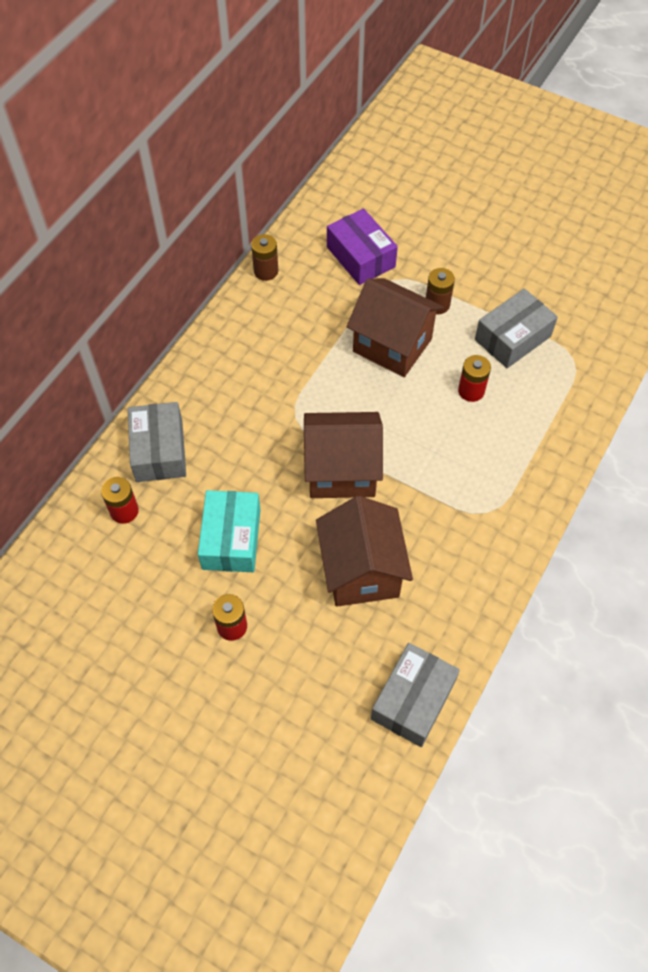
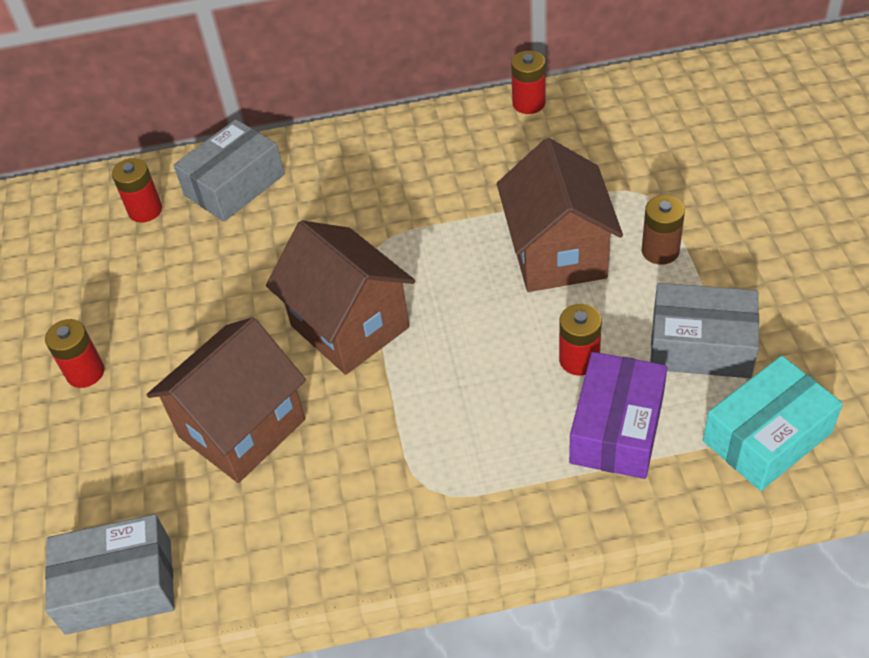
camera: 55 degrees right, 10 degrees down
turquoise box [198,490,261,572] -> turquoise box moved to [703,356,843,491]
brown battery [251,234,278,281] -> red battery [511,51,546,114]
purple box [327,208,398,285] -> purple box moved to [569,352,667,479]

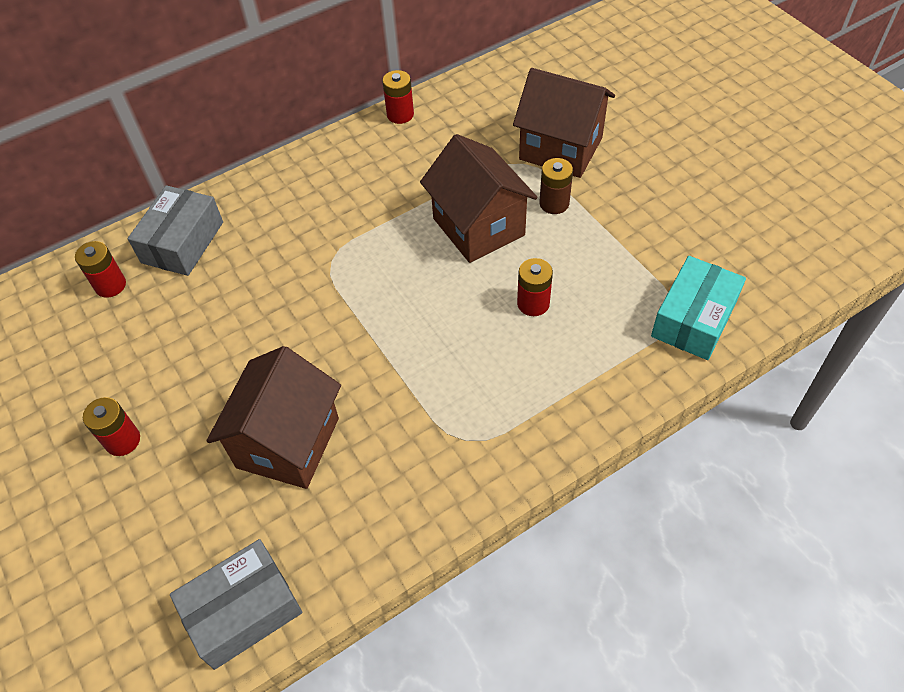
camera: 25 degrees left, 5 degrees up
brown house [266,220,415,375] -> brown house moved to [513,68,615,178]
purple box [569,352,667,479] -> none
grey box [650,283,759,378] -> none

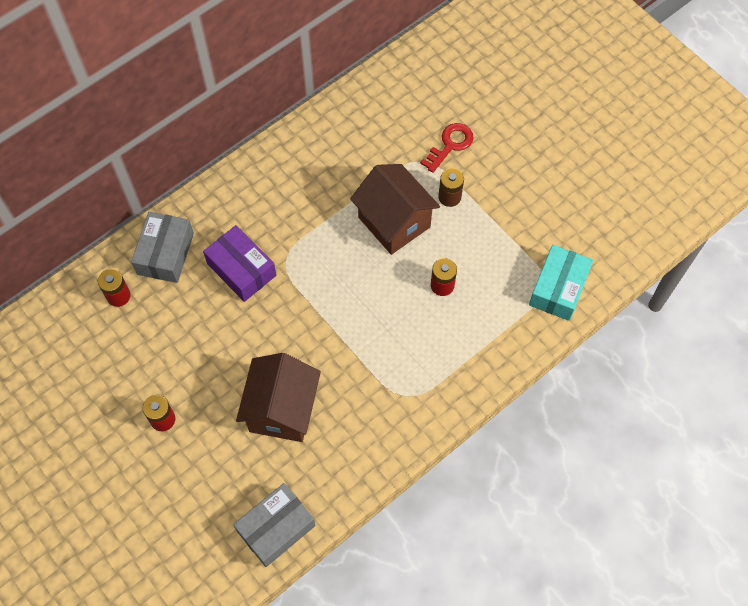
camera: 10 degrees left, 10 degrees up
red battery [382,70,414,124] -> none
brown house [513,68,615,178] -> red key [420,123,474,173]
none -> purple box [203,225,276,302]

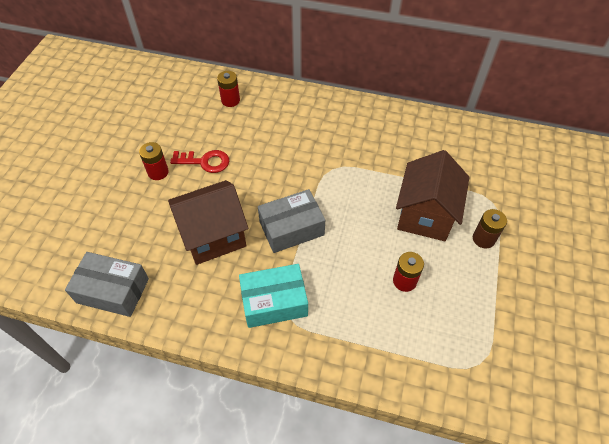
camera: 55 degrees right, 10 degrees down
grey box [131,212,194,283] -> grey box moved to [258,189,325,253]
purple box [203,225,276,302] -> none
red key [420,123,474,173] -> red key moved to [170,150,229,173]
turquoise box [529,245,593,321] -> turquoise box moved to [239,264,308,328]

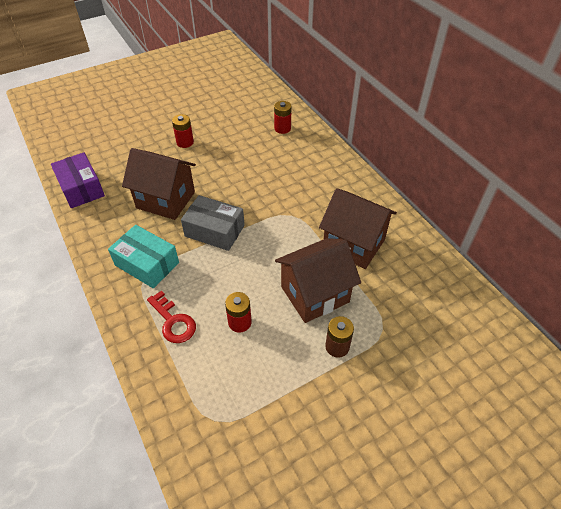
camera: 45 degrees right, 5 degrees down
grey box [65,252,149,317] -> purple box [51,152,105,208]
red key [170,150,229,173] -> red key moved to [147,290,196,343]
none -> brown house [319,188,397,269]

